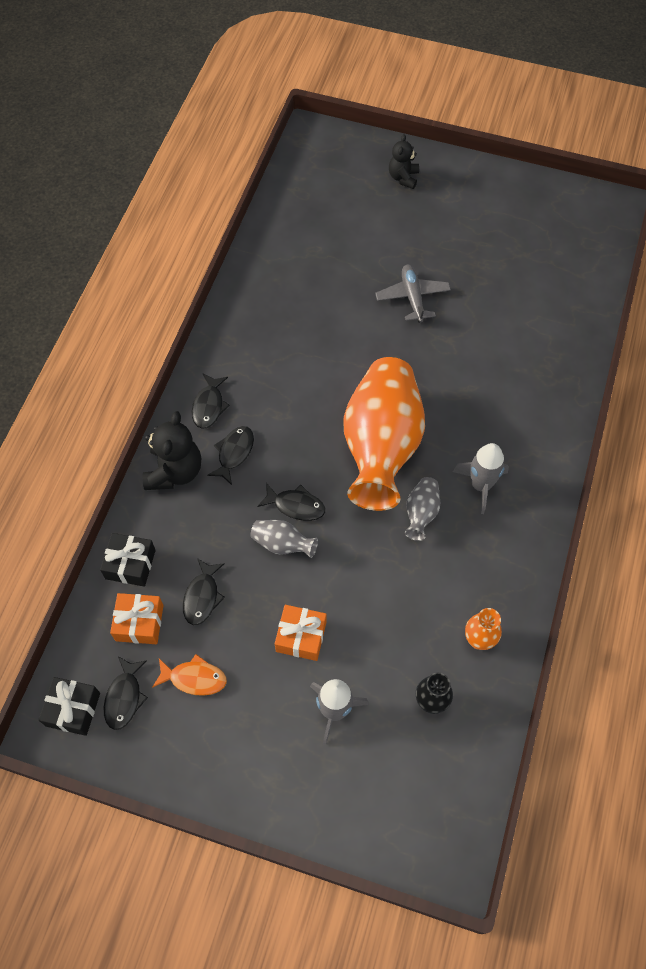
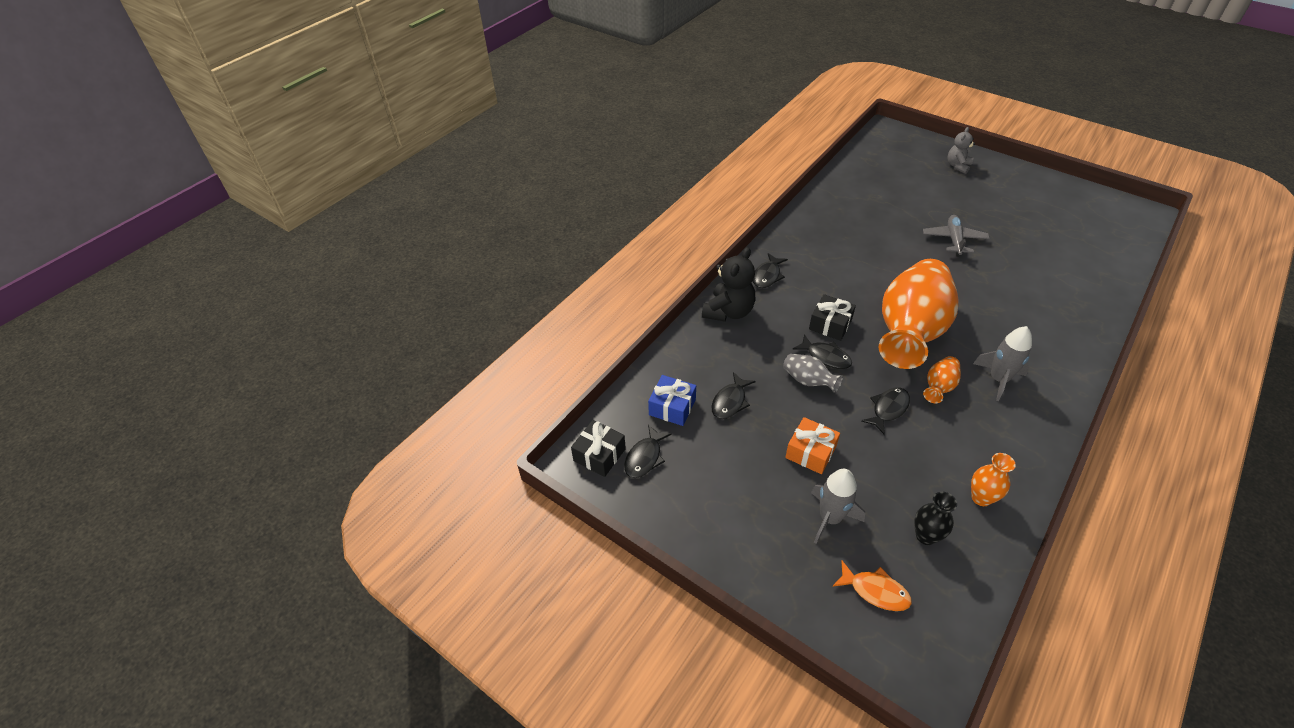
camera: 20 degrees right, 15 degrees down
black gift [100,533,156,587] -> black gift moved to [809,294,856,341]
orange gift [110,593,164,644] -> blue gift [648,375,696,426]
orange fish [153,654,227,696] -> orange fish moved to [832,560,912,611]
black fish [207,426,254,485] -> black fish moved to [861,387,910,435]
black teddy bear [389,134,419,189] -> grey teddy bear [947,127,975,174]
grey vase [405,477,440,541] -> orange vase [923,356,961,404]

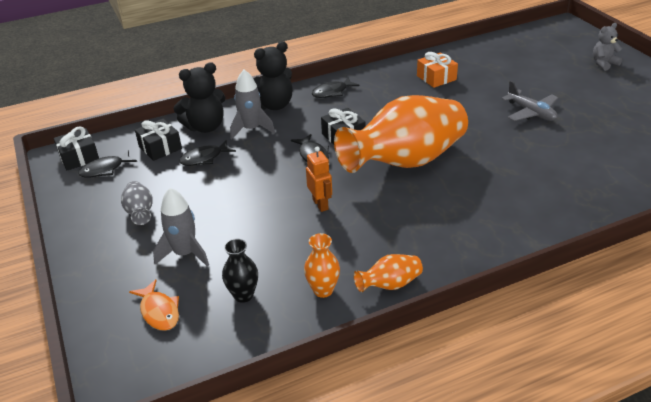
camera: 30 degrees right, 10 degrees down
blue gift [648,375,696,426] -> black gift [135,119,182,161]
grey vase [783,354,843,393] -> grey vase moved to [121,181,153,225]
orange gift [785,417,840,474] -> orange gift moved to [417,52,458,88]
black fish [861,387,910,435] -> orange robot [306,146,332,212]
grey plane [923,215,990,257] -> grey plane turned 105 degrees clockwise [501,81,558,121]
orange vase [923,356,961,404] -> orange vase moved to [354,254,423,292]
grey rocket [973,326,1032,401] -> grey rocket moved to [230,70,275,140]
none -> black teddy bear [173,62,226,133]

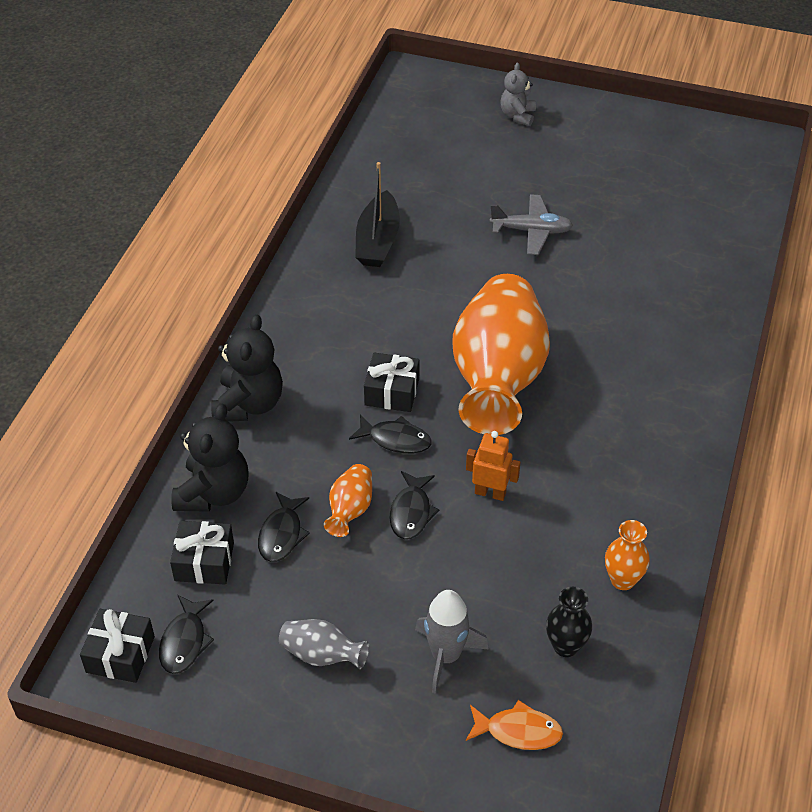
camera: 50 degrees left, 10 degrees up
grey rocket [230,70,275,140] -> none
black fish [312,78,360,98] -> black fish moved to [389,471,439,539]
orange vase [354,254,423,292] -> orange vase moved to [324,464,372,537]
orange gift [417,52,458,88] -> black boat [355,162,400,267]

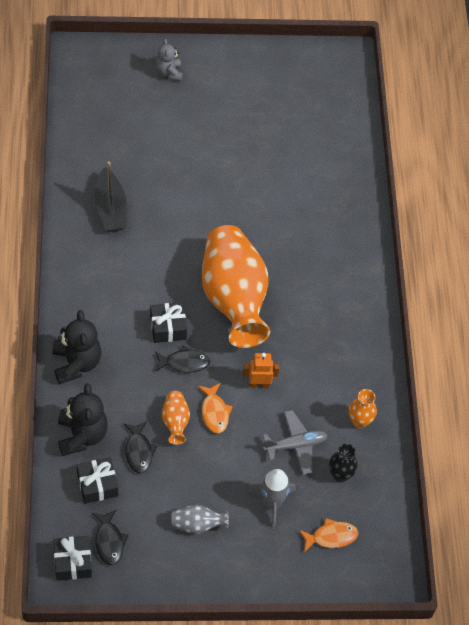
camera: 25 degrees left, 10 degrees up
black fish [389,471,439,539] -> orange fish [198,383,233,433]
grey plane [490,194,573,255] -> grey plane moved to [263,410,328,475]

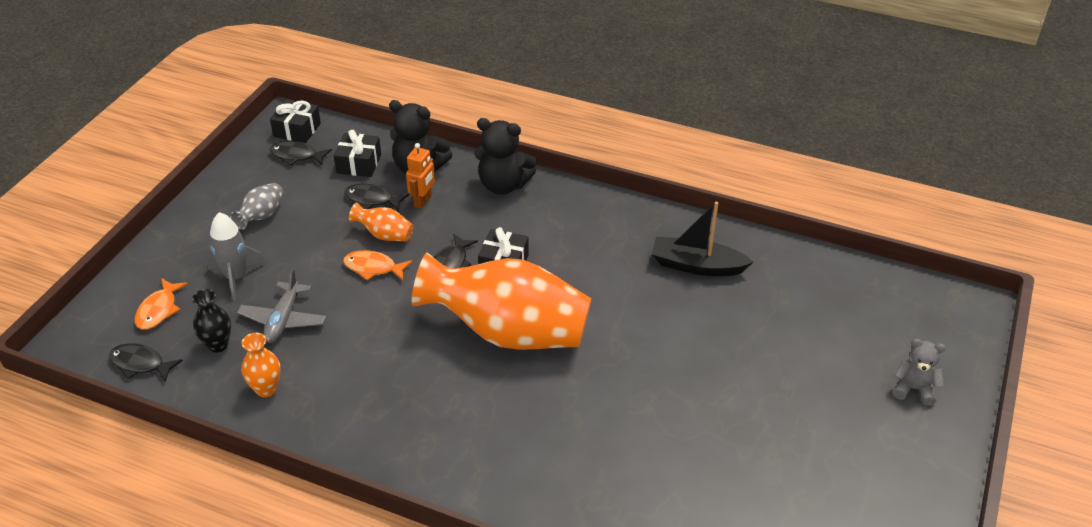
camera: 120 degrees right, 15 degrees down
orange robot [243,353,280,388] -> orange robot moved to [406,143,435,209]
none -> black fish [109,343,183,382]

